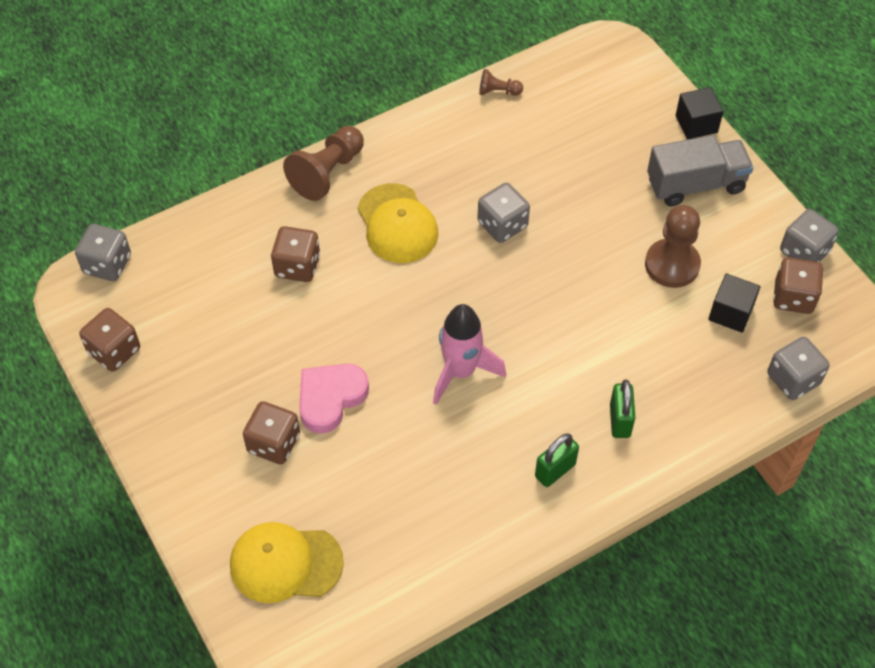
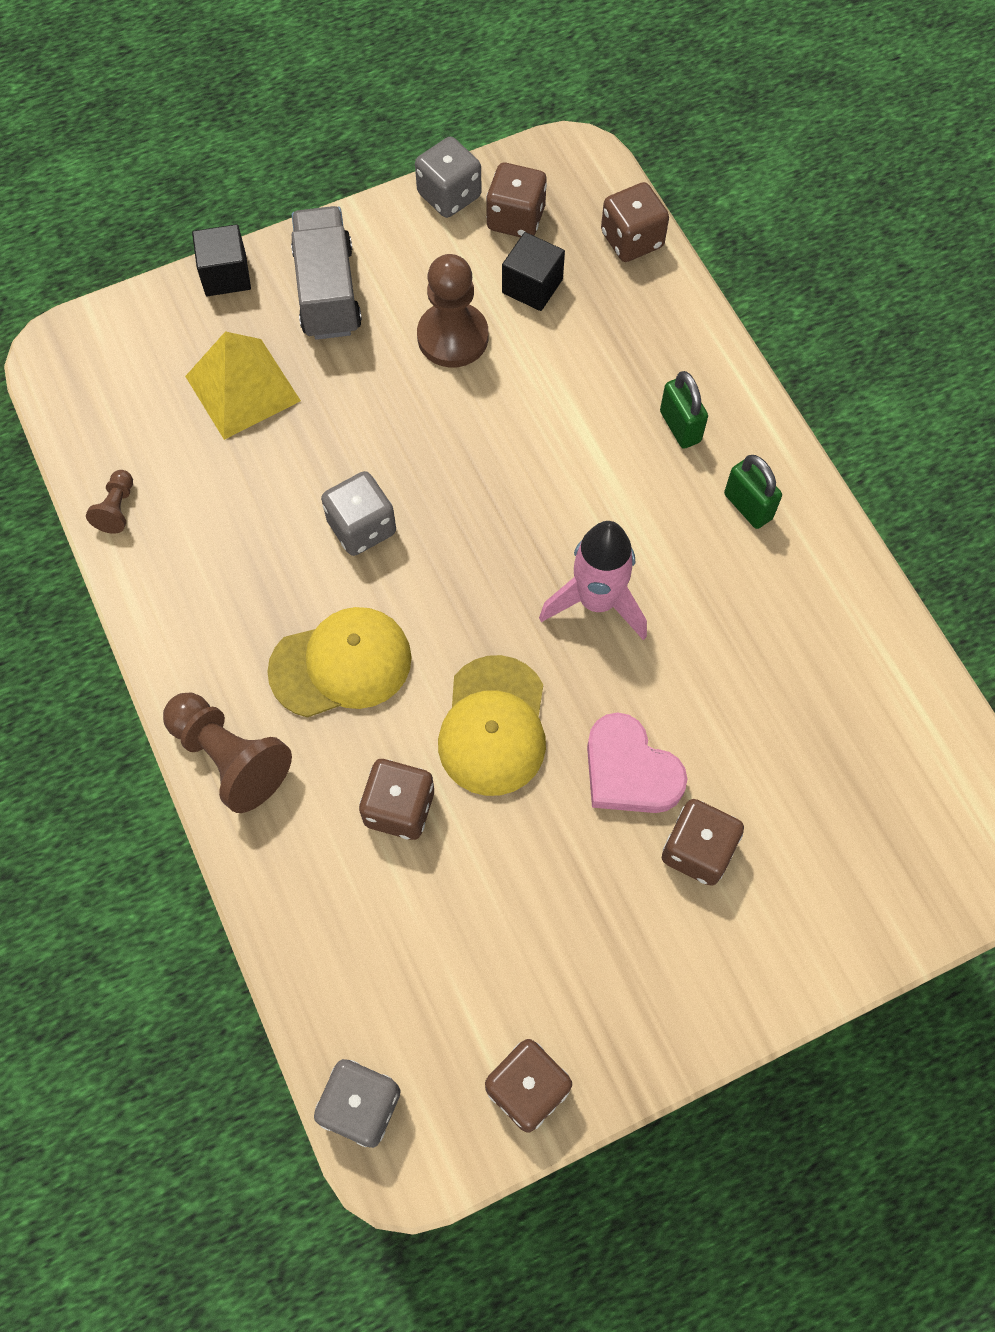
camera: 85 degrees left, 10 degrees up
yellow cap [230,522,344,603] -> yellow cap moved to [438,655,546,796]
green padlock [610,380,635,438] -> green padlock turned 60 degrees clockwise [660,371,708,449]
grey dice [767,337,830,400] -> brown dice [601,182,669,262]
none -> yellow pyramid [185,331,301,440]

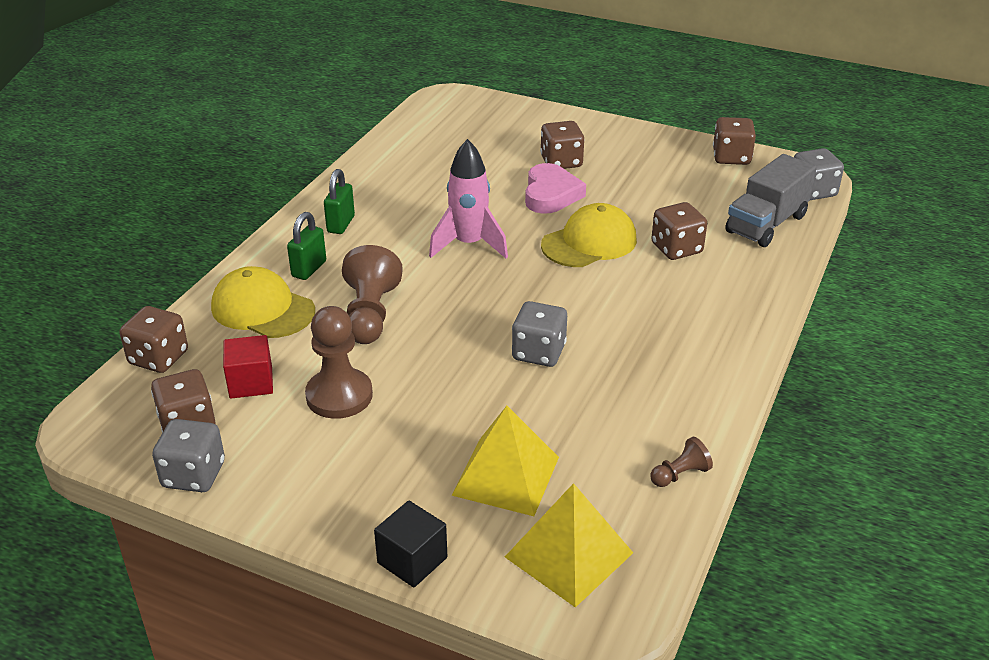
camera: 130 degrees left, 30 degrees down
brown pawn [163,692,292,813] -> brown pawn moved to [342,245,403,344]
yellow cap [267,607,412,718] -> yellow cap moved to [211,266,315,338]
grey truck [291,206,362,340] -> grey truck moved to [725,154,817,247]
black cube [502,232,565,311] -> red cube [223,335,273,399]
none -> yellow pyramid [505,483,633,608]

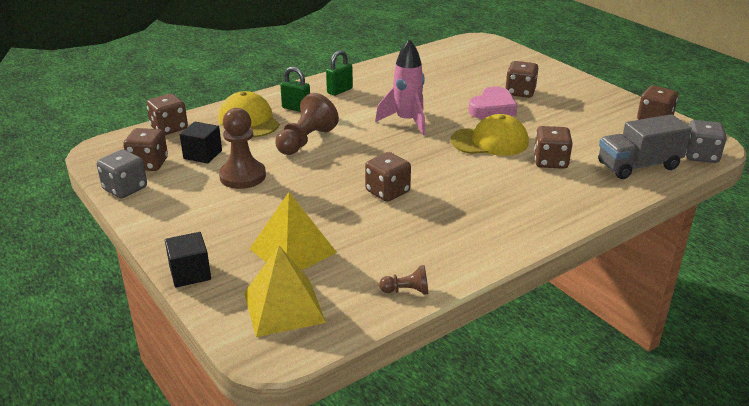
camera: 30 degrees right, 5 degrees down
red cube [223,335,273,399] -> black cube [180,122,222,164]
green padlock [287,212,326,280] -> green padlock turned 60 degrees clockwise [280,67,310,112]
grey dice [512,301,567,367] -> brown dice [365,152,411,202]

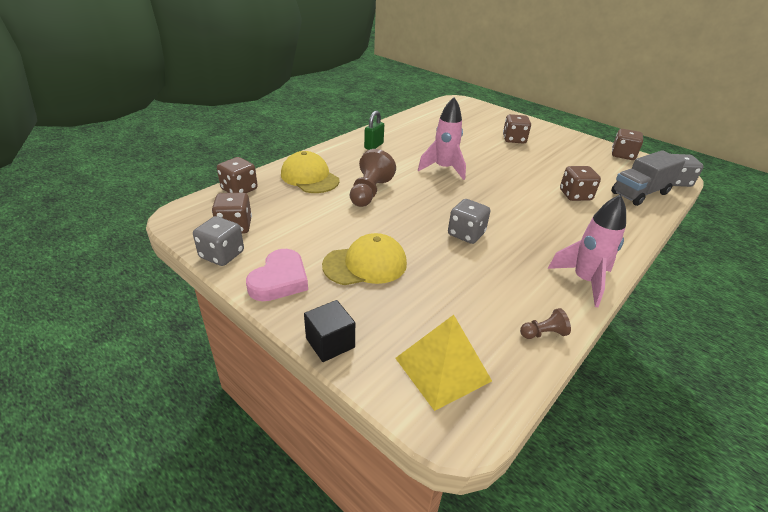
camera: 15 degrees left, 5 degrees up
black cube [180,122,222,164] -> none
brown pawn [219,108,266,189] -> none
yellow pyramid [250,192,337,271] -> none
green padlock [280,67,310,112] -> none
brown dice [365,152,411,202] -> grey dice [448,199,490,244]
yellow cap [451,114,529,156] -> yellow cap moved to [322,233,407,285]
pink heart [468,87,517,119] -> pink heart moved to [246,249,308,301]
none -> pink rocket [547,194,626,307]

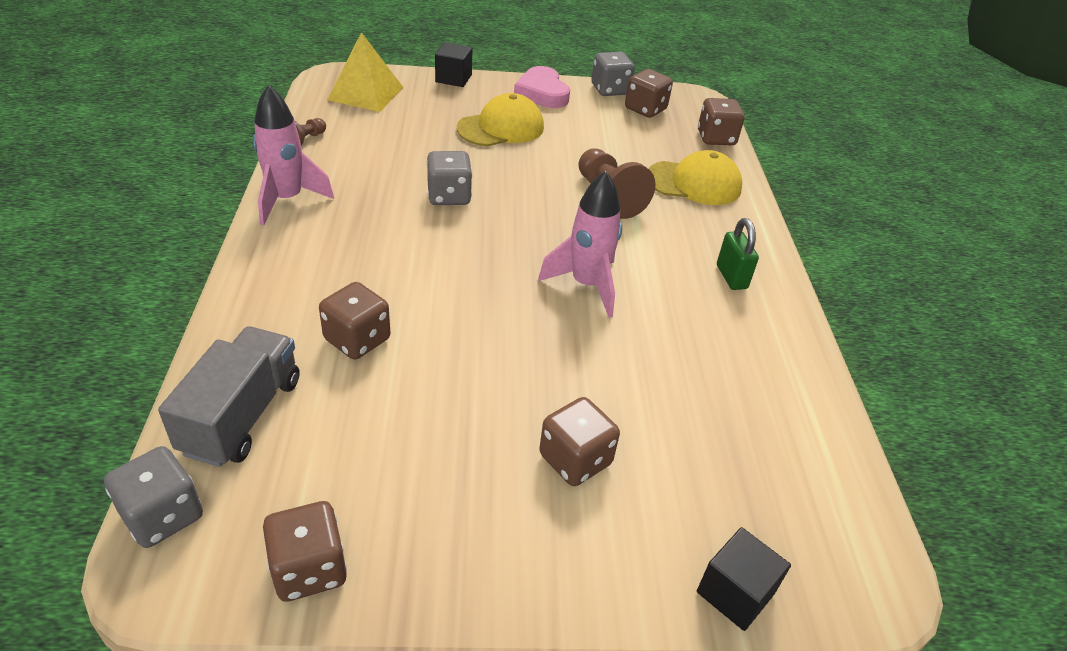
camera: 135 degrees right, 5 degrees up
yellow cap [322,233,407,285] -> yellow cap turned 150 degrees counterclockwise [457,93,544,146]
none -> black cube [697,527,791,631]

